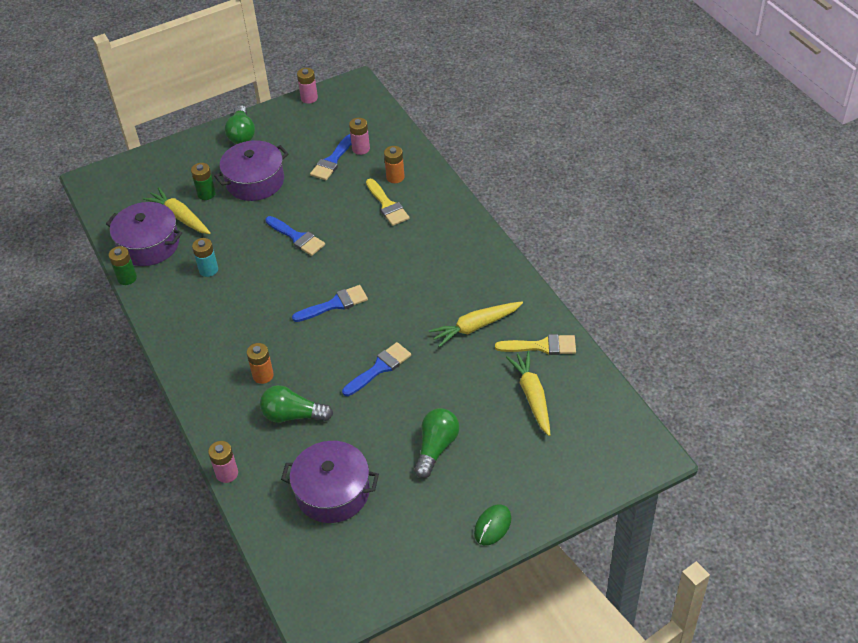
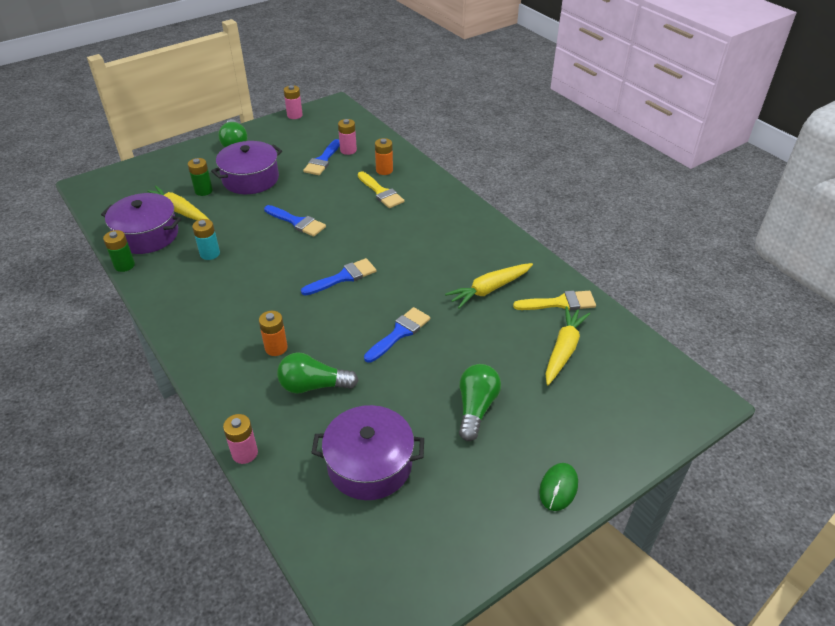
camera: 10 degrees left, 5 degrees down
yellow carrot [506,351,550,436] -> yellow carrot turned 45 degrees clockwise [545,306,590,385]

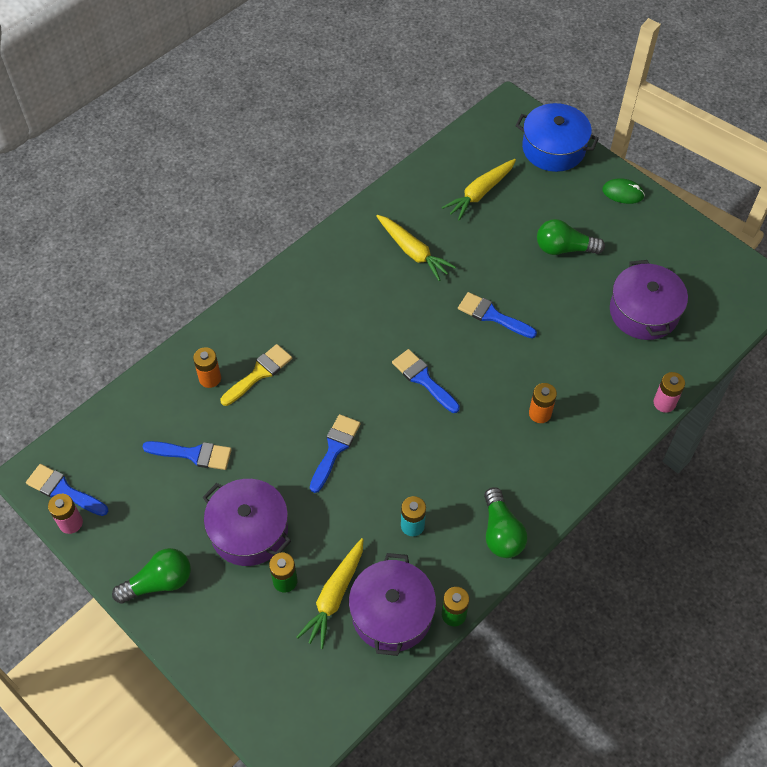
camera: 100 degrees left, 15 degrees up
green light bulb [277,352,359,394] -> green light bulb moved to [484,487,527,558]
pink battery [338,119,357,155] -> none
yellow brush [513,291,596,310] -> none
yellow carrot [545,306,590,385] -> yellow carrot turned 60 degrees counterclockwise [442,159,516,220]
none -> blue brush [26,464,108,516]
none -> blue pot [515,103,599,172]

